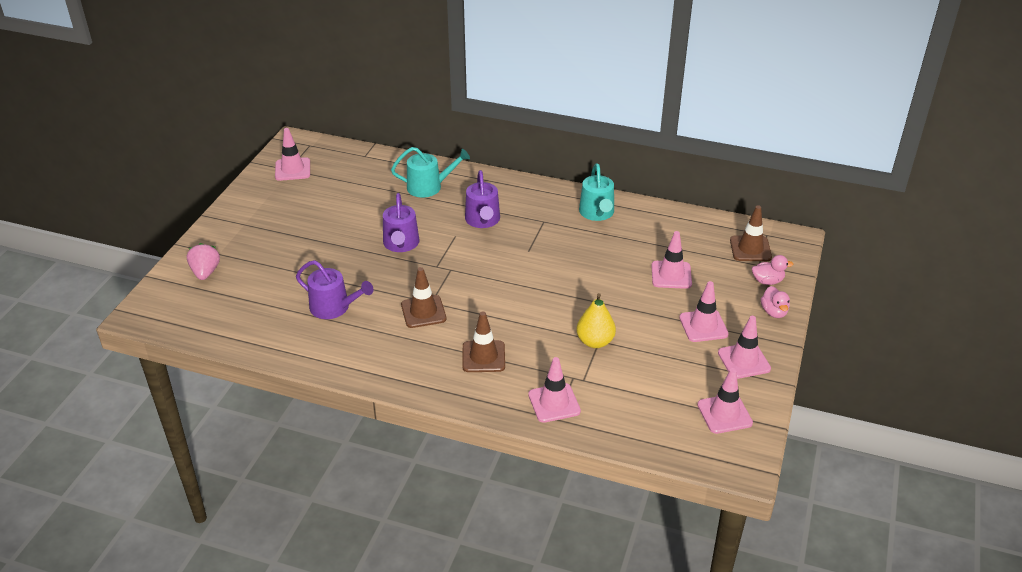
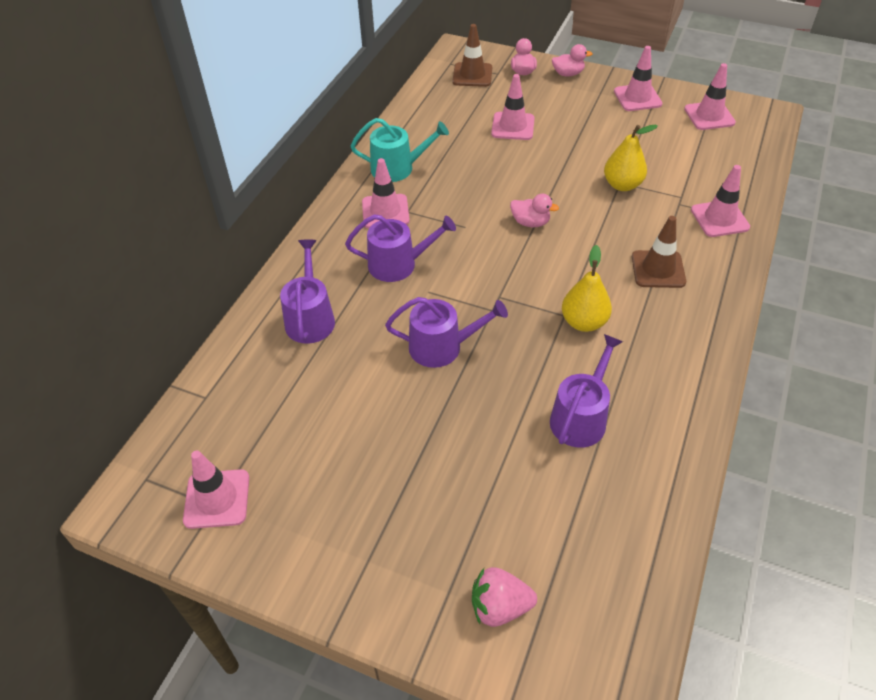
camera: 85 degrees left, 10 degrees up
turquoise watering can [391,147,470,197] -> purple watering can [280,239,335,344]
brown traffic cone [401,267,446,328] -> yellow pear [562,245,612,332]
pink traffic cone [679,281,729,342] -> pink traffic cone moved to [362,158,410,228]
none -> pink duck [510,194,559,227]

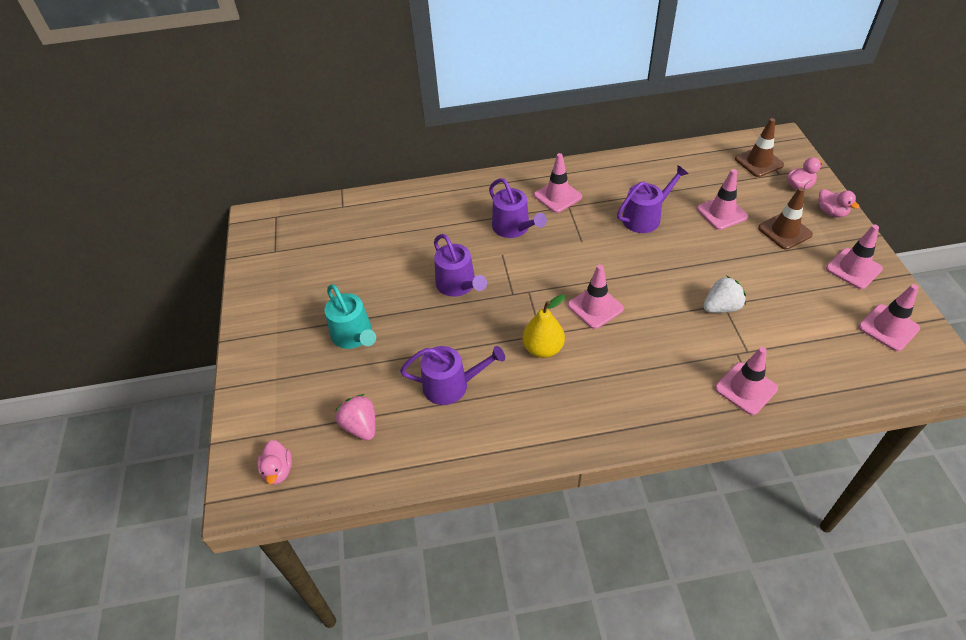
camera: 60 degrees right, 0 degrees up
pink traffic cone [183,450,249,529] -> pink traffic cone moved to [568,264,624,329]
purple watering can [280,239,335,344] -> purple watering can moved to [617,165,689,233]
turquoise watering can [351,118,449,182] -> turquoise watering can moved to [325,284,376,349]
pink strawberry [472,567,537,627] -> pink strawberry moved to [335,394,376,441]
pink duck [510,194,559,227] -> pink duck moved to [257,440,292,485]
yellow pear [604,124,658,191] -> white strawberry [703,276,746,313]
brown traffic cone [632,216,686,288] -> brown traffic cone moved to [758,187,813,250]

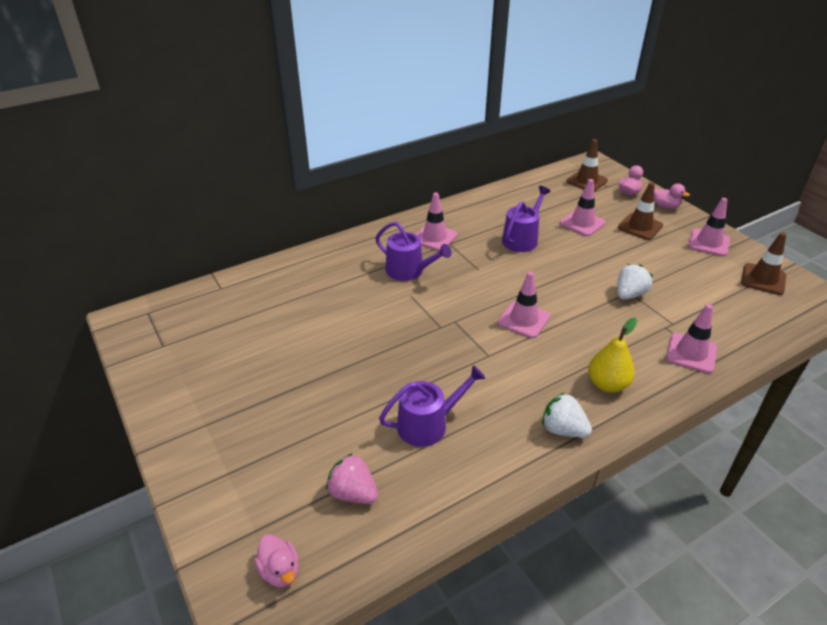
camera: 25 degrees left, 10 degrees down
turquoise watering can [325,284,376,349] -> none
purple watering can [434,234,487,297] -> none
yellow pear [522,295,565,358] -> yellow pear moved to [588,318,637,393]
pink traffic cone [858,284,920,351] -> brown traffic cone [741,233,786,295]
none -> white strawberry [542,393,592,437]

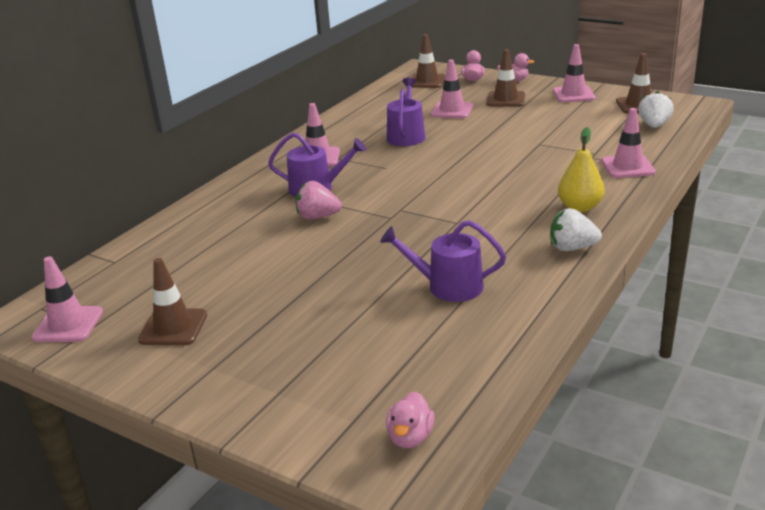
camera: 25 degrees left, 10 degrees down
pink duck [254,534,299,587] -> pink duck turned 75 degrees clockwise [386,391,435,448]
pink strawberry [326,453,378,504] -> pink strawberry moved to [296,181,342,220]
purple watering can [379,365,486,447] -> purple watering can turned 120 degrees counterclockwise [380,220,506,302]
pink traffic cone [498,272,550,338] -> pink traffic cone moved to [32,256,103,342]
white strawberry [617,264,653,300] -> white strawberry moved to [638,91,673,128]
none -> brown traffic cone [138,258,207,345]

